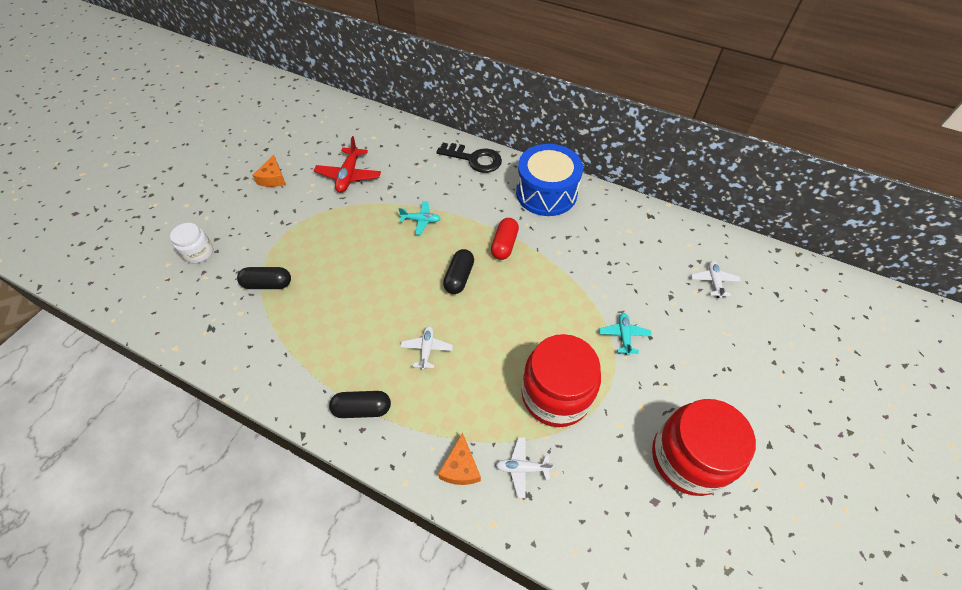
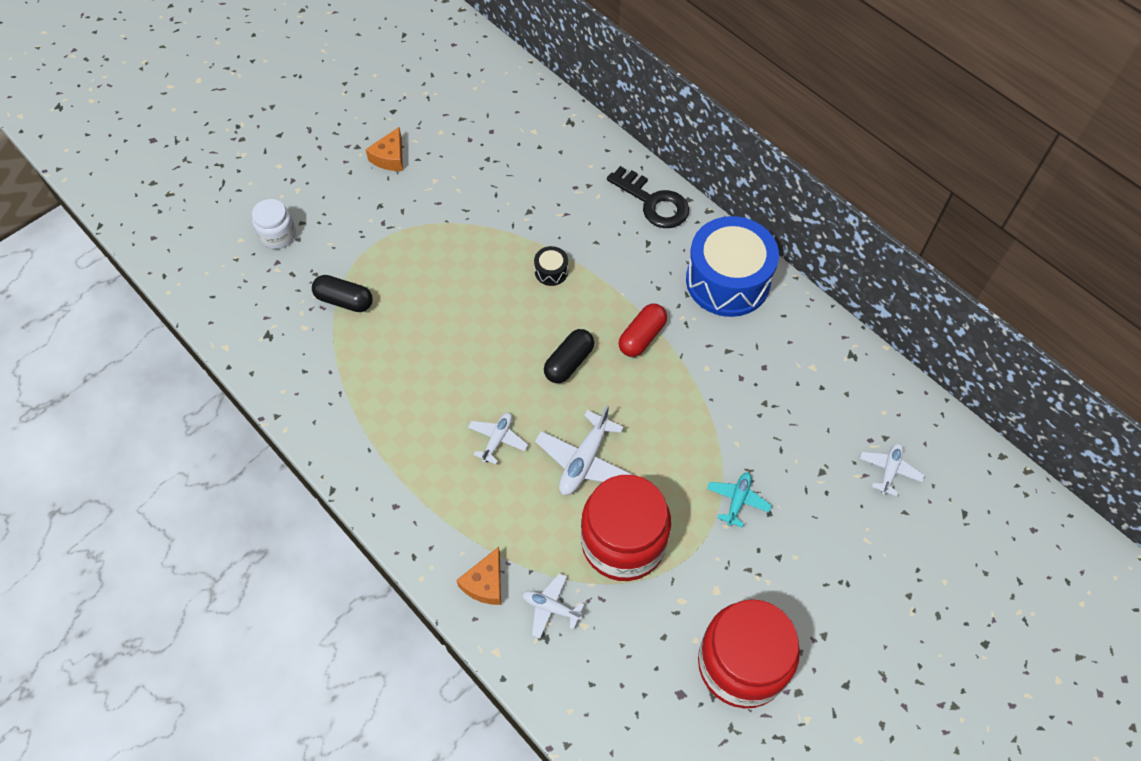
camera: 20 degrees right, 5 degrees up
red plane [314,136,381,193] -> none
black capsule [329,391,391,418] -> none
turquoise plane [399,201,441,235] -> black drum [534,246,568,286]
none -> white plane [535,405,633,495]

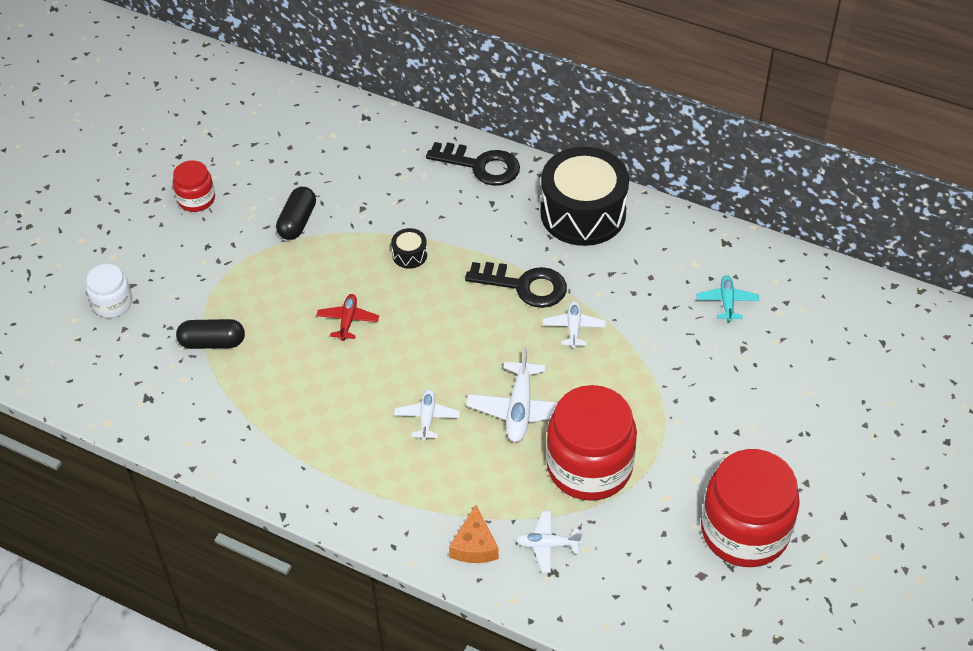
camera: 20 degrees left, 10 degrees down
orange cheese [365,127,403,171] -> red jar [173,160,215,212]
black capsule [544,329,594,383] -> black capsule moved to [276,187,316,240]
red capsule [619,304,667,357] -> black key [465,262,567,308]
blue drum [686,216,779,317] -> black drum [540,147,629,246]
turquoise plane [707,472,772,528] -> turquoise plane moved to [696,275,759,322]
white plane [860,443,924,496] -> white plane moved to [543,301,606,348]
none -> red plane [316,294,379,341]

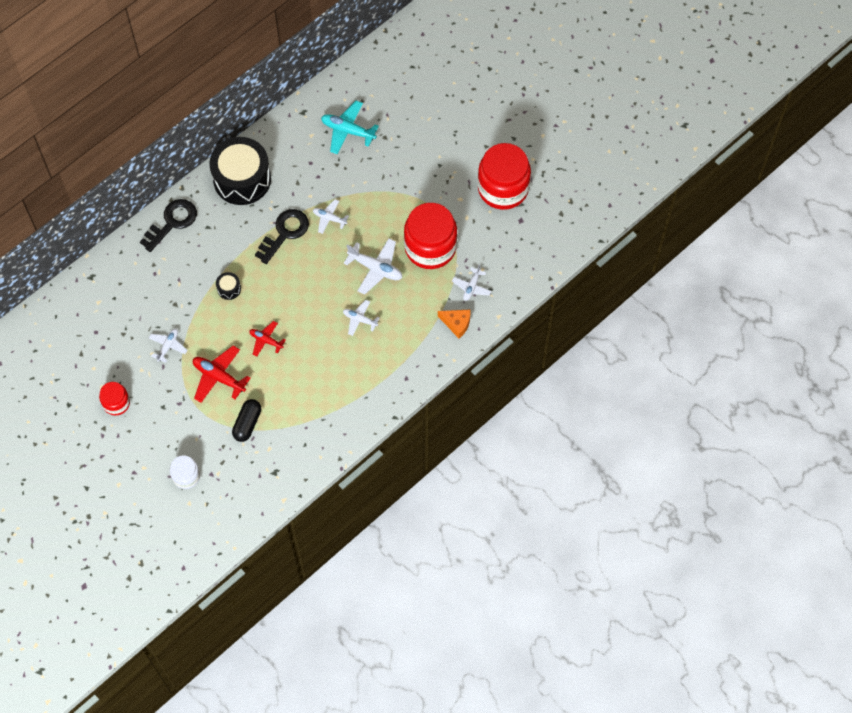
camera: 70 degrees left, 15 degrees up
black capsule [276,187,316,240] -> white plane [149,329,188,363]
turquoise plane [696,275,759,322] -> turquoise plane [321,101,379,155], size x1.62
none -> red plane [193,346,251,403]

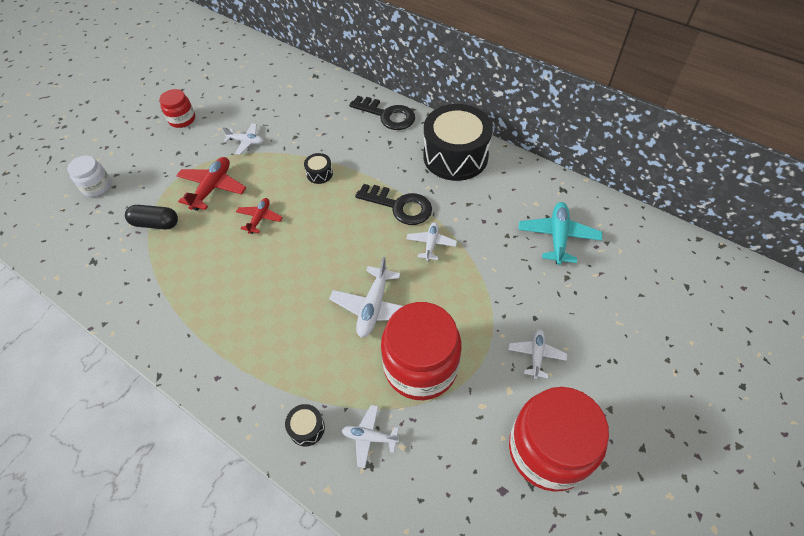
camera: 80 degrees right, 10 degrees down
white plane [343,300,380,336] -> white plane moved to [508,329,567,379]
orange cheese [438,309,471,339] -> black drum [285,404,325,447]

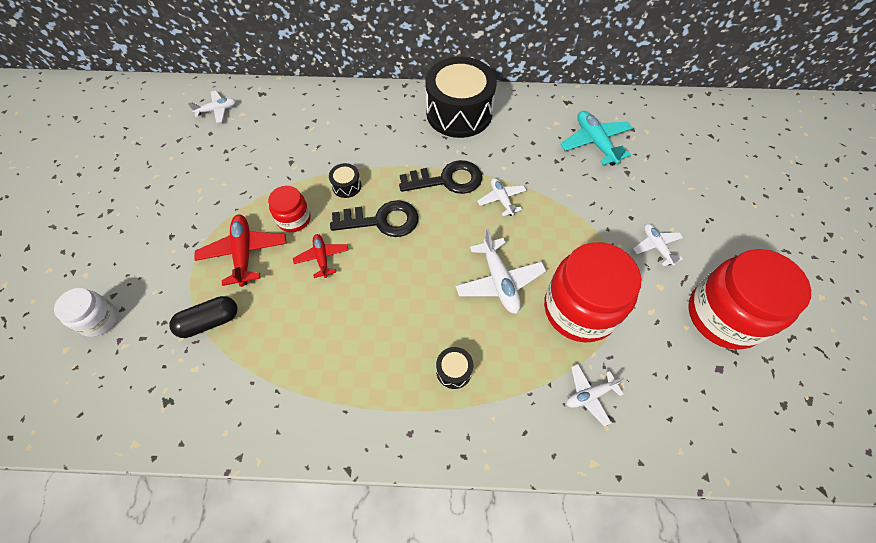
camera: 35 degrees left, 5 degrees up
red jar [159,89,195,128] -> red jar moved to [268,186,311,232]
white plane [223,123,264,155] -> white plane moved to [188,91,236,123]
black drum [285,404,325,447] -> black drum moved to [436,347,473,389]
black key [349,96,415,130] -> black key moved to [330,200,419,237]

